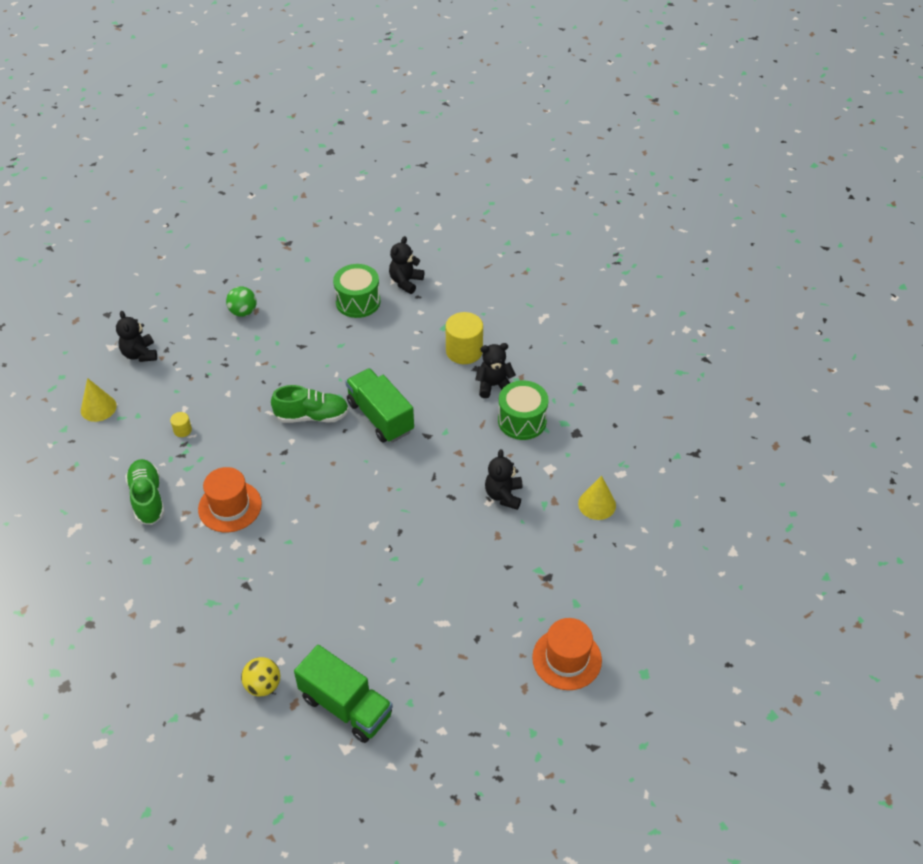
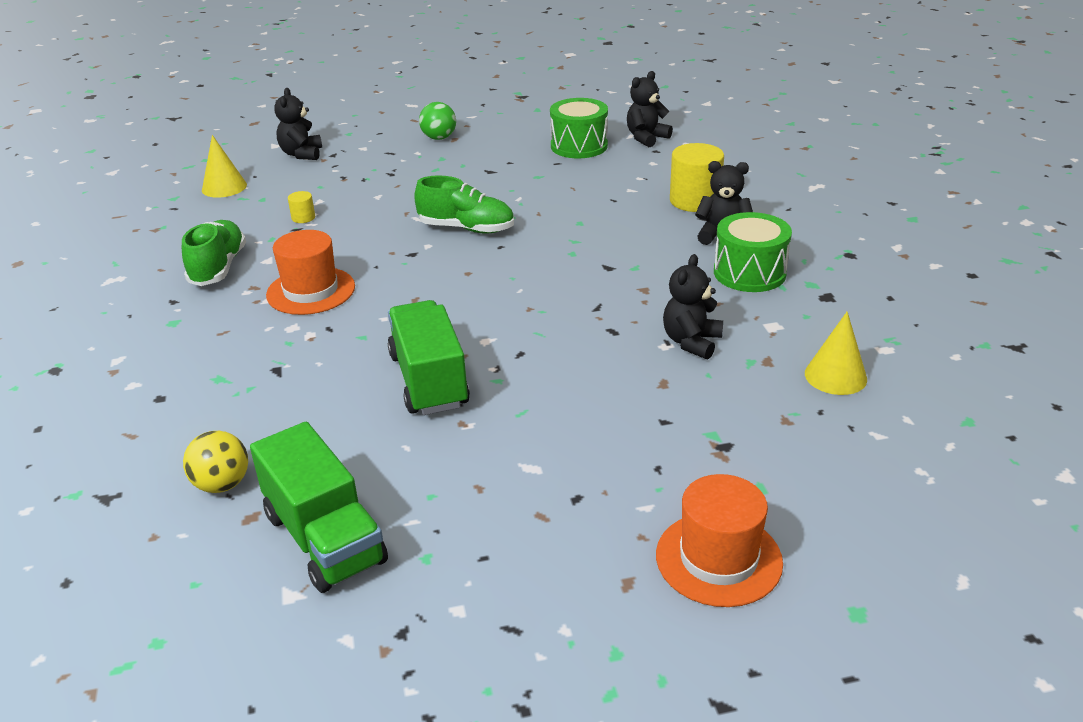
camera: 20 degrees right, 15 degrees down
green truck [345,368,414,443] -> green truck moved to [388,300,470,415]

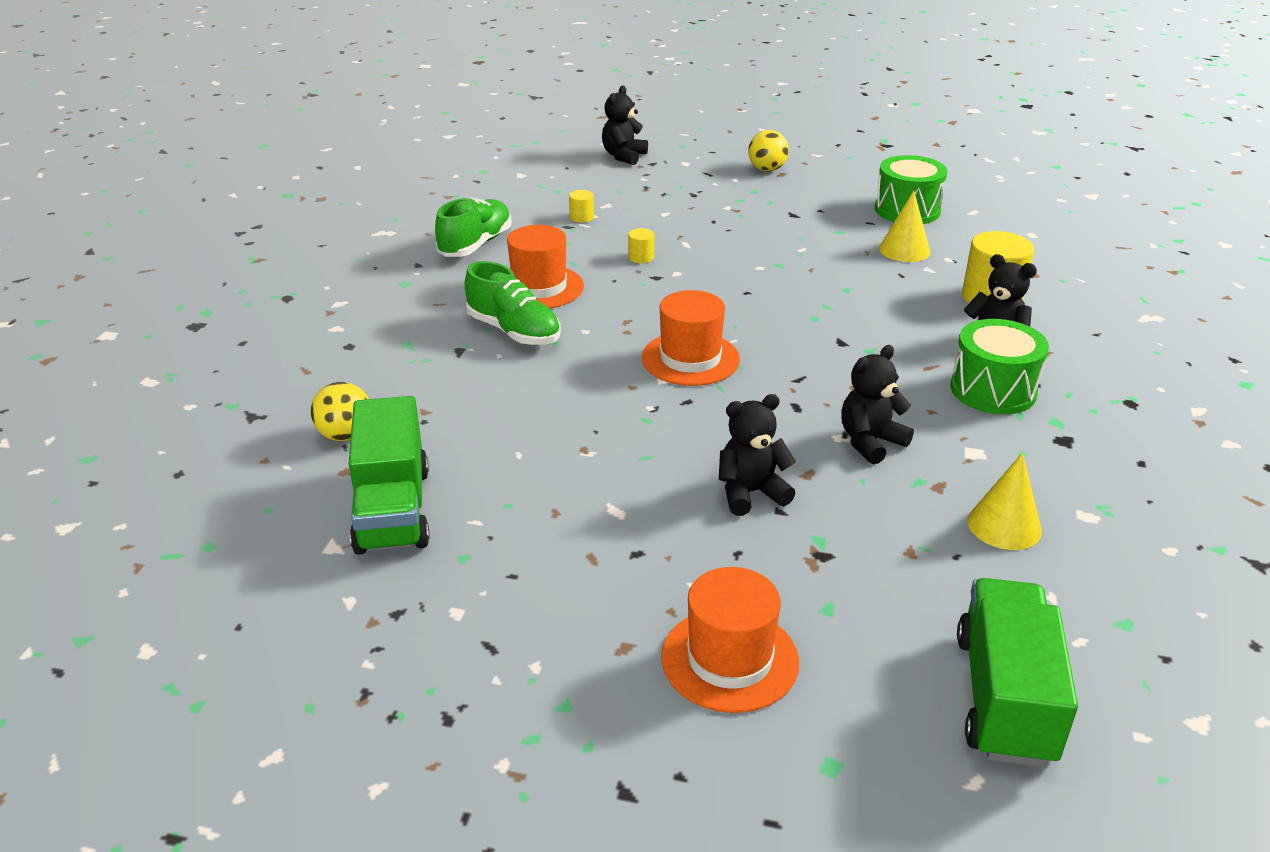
camera: 25 degrees right, 0 degrees up
yellow cone [202,135,247,198] -> yellow cone moved to [879,191,930,262]
green truck [388,300,470,415] -> green truck moved to [957,578,1078,767]
green shoe [414,175,514,234] -> green shoe moved to [465,261,561,345]
green ball [419,102,456,140] -> yellow ball [748,130,789,172]
black teddy bear [627,71,673,147] -> black teddy bear moved to [719,394,796,516]
none -> yellow cylinder [628,228,654,263]
none -> orange hat [641,290,740,386]

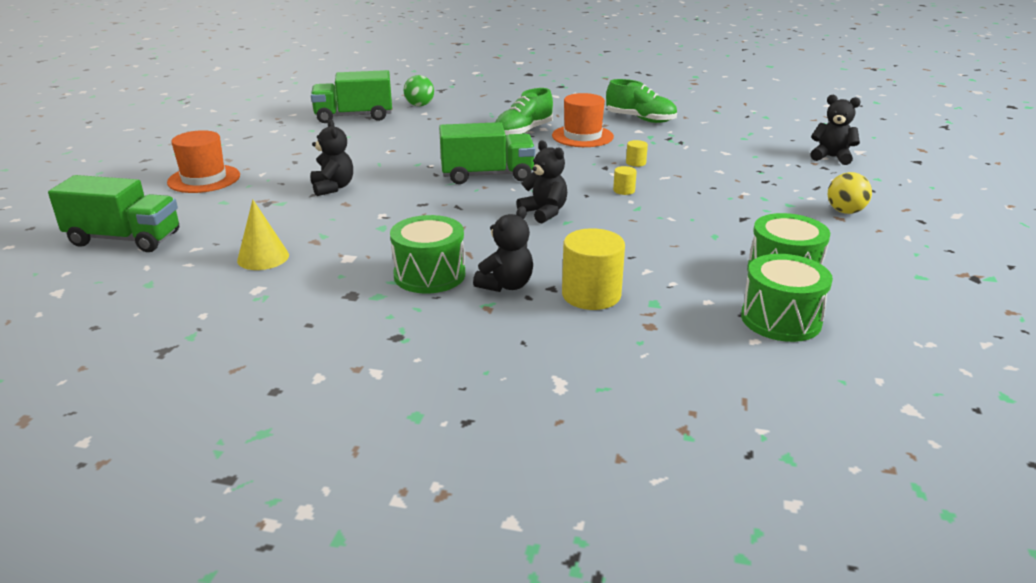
camera: 90 degrees right, 5 degrees down
yellow ball [311,382,369,441] -> green ball [404,75,434,106]
yellow cylinder [569,190,594,223] -> yellow cylinder moved to [613,166,637,195]
orange hat [641,290,740,386] -> green truck [439,122,535,184]
black teddy bear [841,345,914,465] -> black teddy bear moved to [516,141,567,224]
yellow cone [879,191,930,262] -> none
none -> green drum [741,254,833,342]

